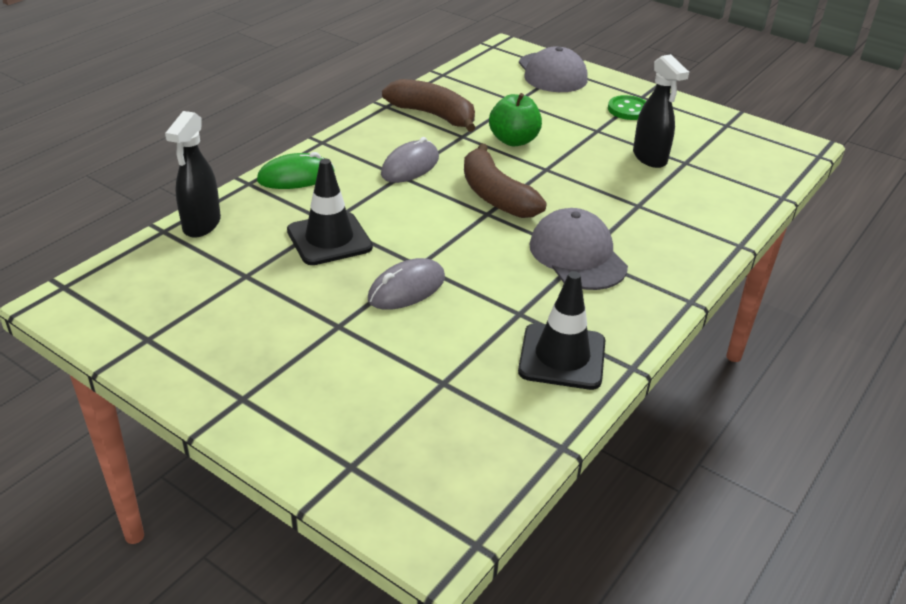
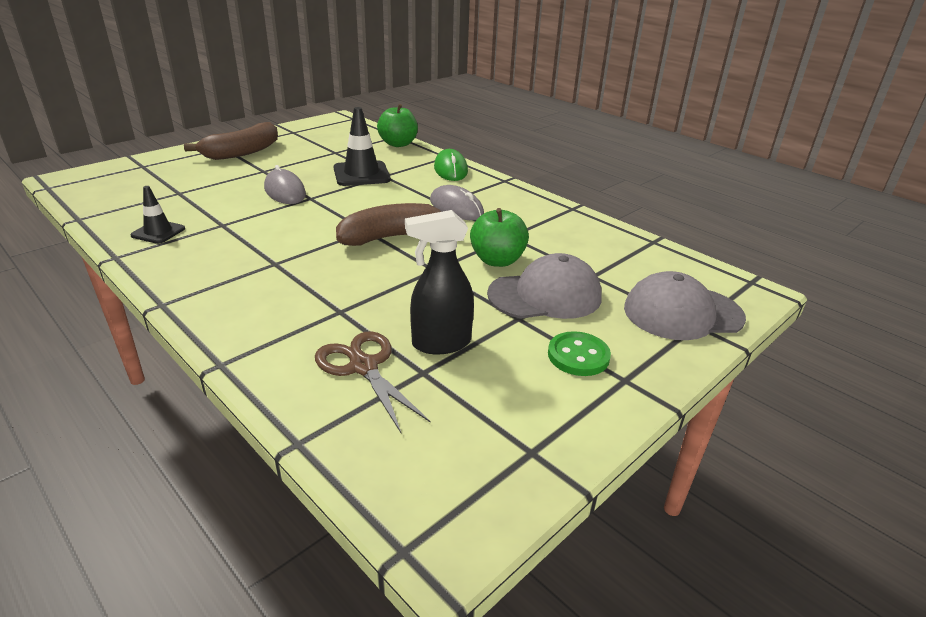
camera: 100 degrees right, 5 degrees down
black spray bottle [165,111,221,238] -> green apple [377,104,418,147]
brown banana [382,79,476,132] -> brown banana moved to [184,122,278,160]
black traffic cone [518,271,605,390] -> black traffic cone [130,186,185,244], size x0.60
grey cap [529,208,628,290] -> grey cap moved to [487,253,602,319]
none -> brown scissors [315,331,430,433]

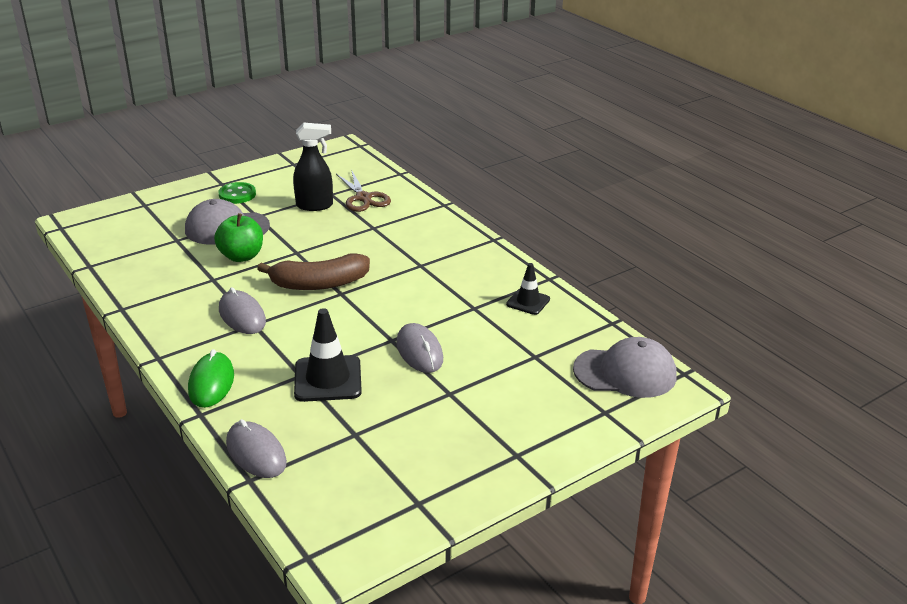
camera: 170 degrees left, 0 degrees up
brown banana [184,122,278,160] -> none
green apple [377,104,418,147] -> grey mouse [226,419,287,478]
grey cap [624,271,746,340] -> grey cap moved to [573,337,676,398]

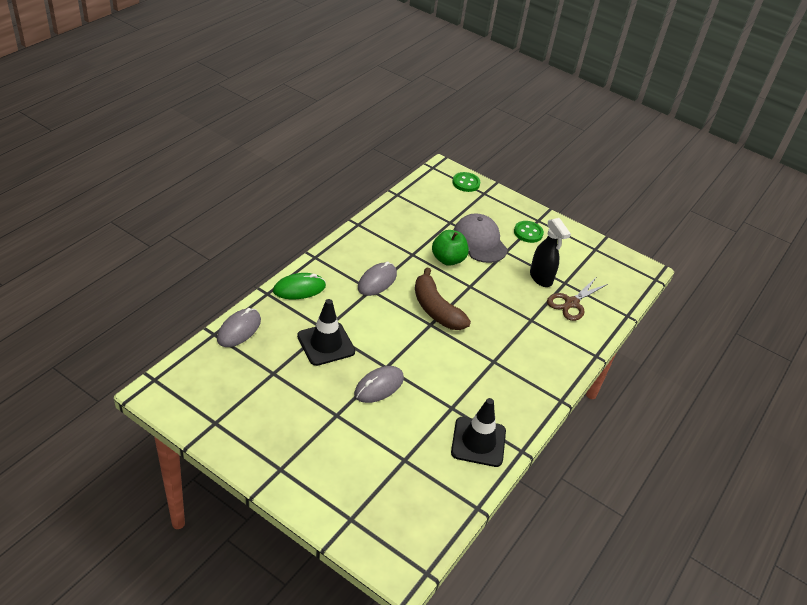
camera: 65 degrees right, 10 degrees up
black traffic cone [506,263,550,315] -> black traffic cone [451,398,506,467], size x1.66
grey cap [573,337,676,398] -> none
none -> green button [452,172,480,192]

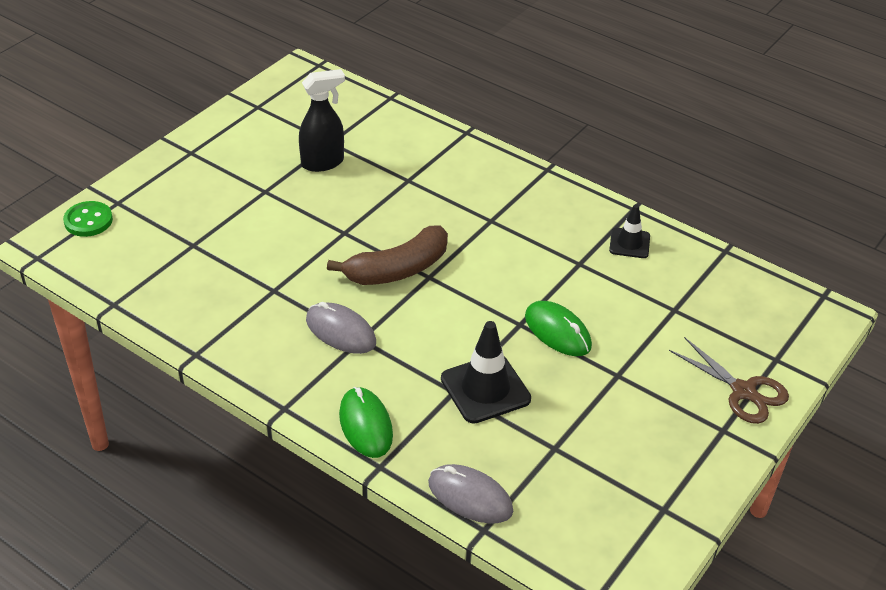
camera: 85 degrees left, 0 degrees up
grey mouse [354,366,404,403] -> green mouse [525,301,592,356]
green apple [432,230,469,266] -> none
black traffic cone [451,398,506,467] -> black traffic cone [609,204,650,258], size x0.60
grey cap [454,213,508,263] -> none
green button [514,221,544,243] -> none
brown scissors [547,278,608,321] -> brown scissors moved to [669,337,789,424]

